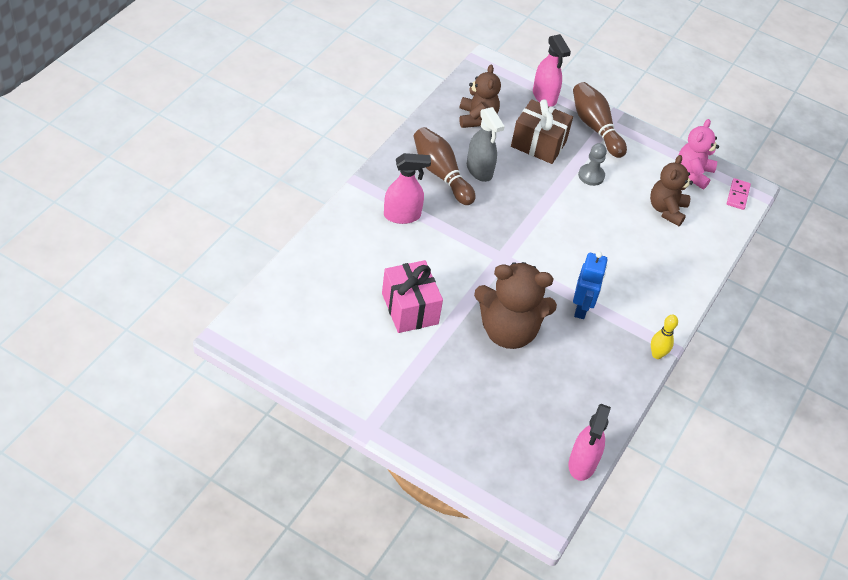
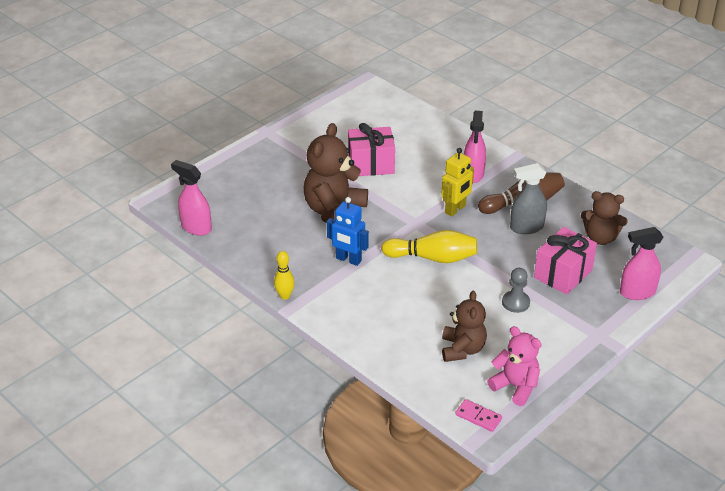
camera: 110 degrees right, 10 degrees down
brown gift [511,99,573,164] -> pink gift [534,227,597,295]
brown bowling pin [573,82,627,158] -> none
brown teddy bear [650,155,693,226] -> brown teddy bear turned 60 degrees clockwise [442,291,487,362]
none -> yellow bowling pin [381,230,477,263]
none -> yellow robot [441,148,474,217]

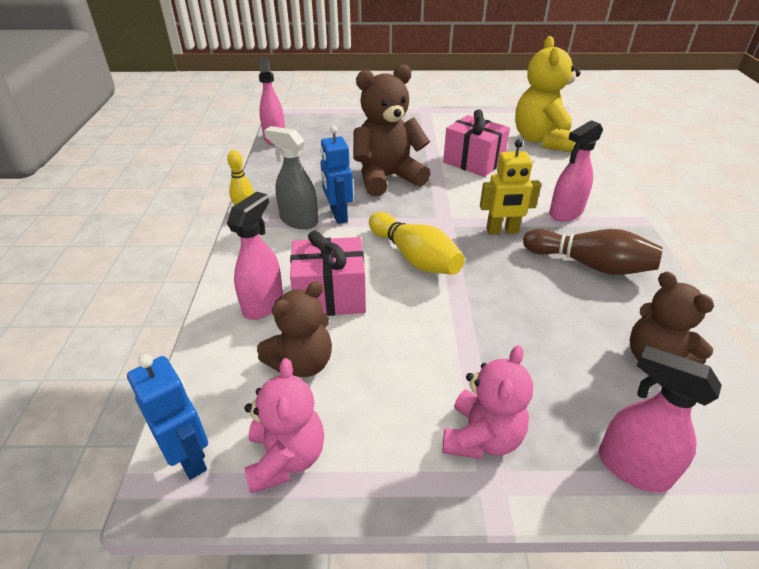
camera: 45 degrees right, 0 degrees up
pink domino [455,399,502,432] -> blue robot [127,354,208,480]
grey pawn [502,268,530,313] -> none
grey spray bottle [510,163,547,234] -> grey spray bottle moved to [264,126,318,229]
pink gift [534,227,597,295] -> pink gift moved to [290,230,366,316]
none -> pink spray bottle [227,192,283,320]
none -> pink teddy bear [443,345,533,459]
none -> yellow teddy bear [515,36,580,152]

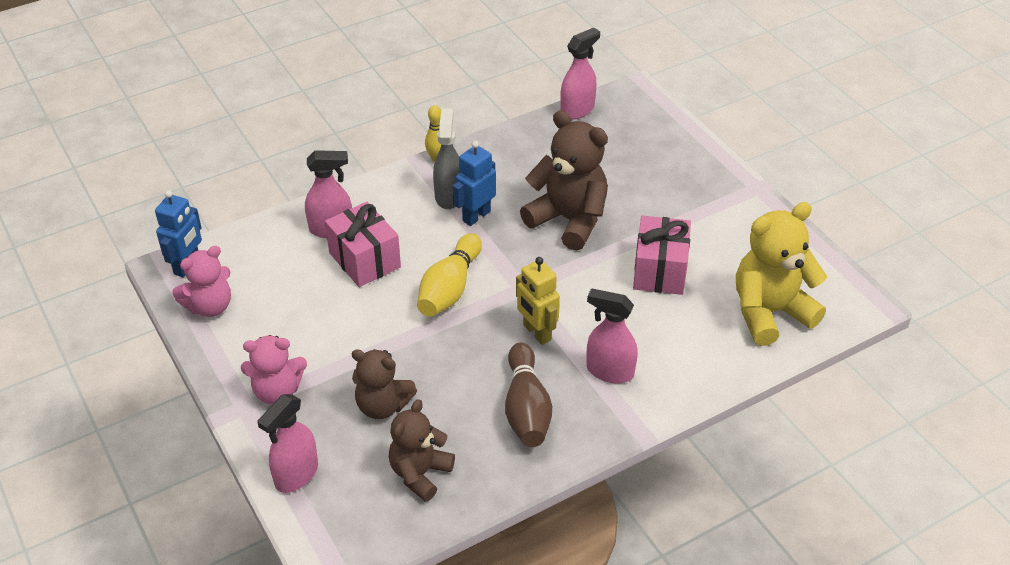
camera: 60 degrees right, 5 degrees up
brown teddy bear [257,281,332,377] -> brown teddy bear moved to [352,349,417,419]
pink spray bottle [598,346,722,492] -> pink spray bottle turned 150 degrees counterclockwise [257,394,318,493]

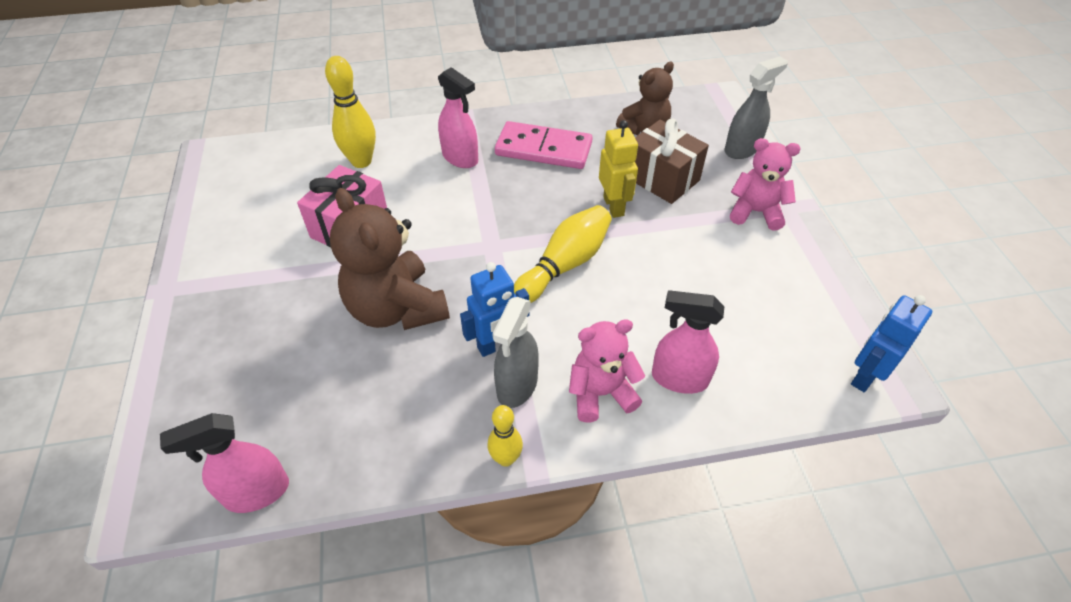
camera: 160 degrees left, 5 degrees up
pink teddy bear [172,246,231,317] -> pink teddy bear moved to [569,319,645,422]
pink spray bottle [257,394,318,493] -> grey spray bottle [725,56,788,159]
pink gift [325,202,401,287] -> none
brown teddy bear [352,349,417,419] -> brown gift [635,119,709,204]
brown bowling pin [505,343,552,447] -> pink domino [495,121,592,169]
yellow robot [516,257,560,345] -> yellow robot moved to [599,120,638,218]
yellow teddy bear [736,202,827,346] -> none
none -> yellow bowling pin [325,56,376,168]

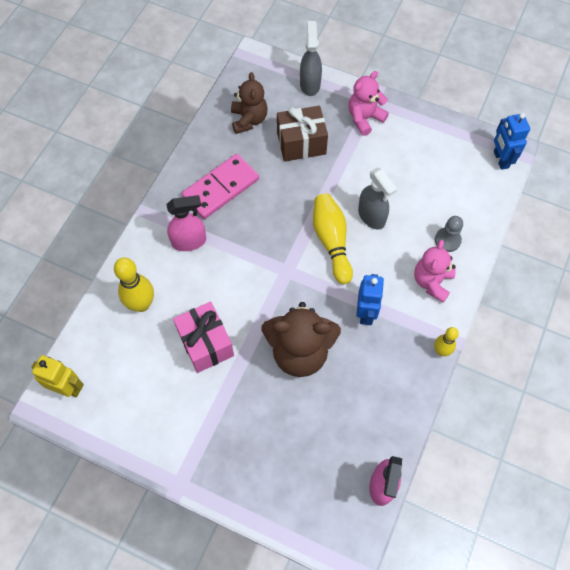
camera: 55 degrees left, 15 degrees up
grey spray bottle [492,297,539,408] -> grey spray bottle moved to [358,168,397,230]
yellow robot [599,120,638,218] -> yellow robot moved to [32,355,84,397]
pink spray bottle [652,291,724,394] -> grey pawn [435,216,463,252]

